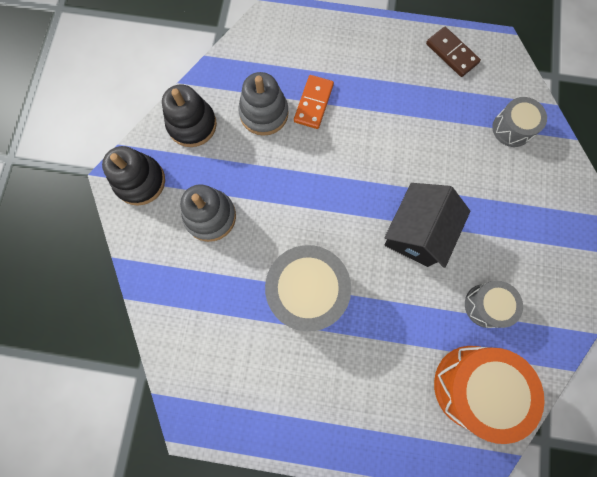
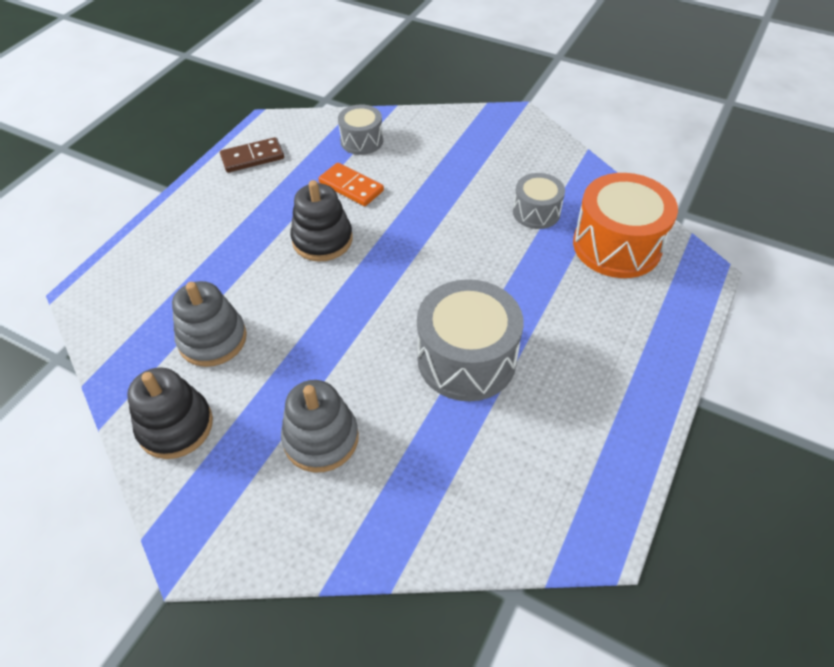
camera: 70 degrees left, 25 degrees down
black stacking toy [102,146,165,206] -> black stacking toy moved to [290,180,353,262]
orange domino [294,75,334,129] -> orange domino moved to [318,163,384,206]
black house [384,183,470,268] -> none

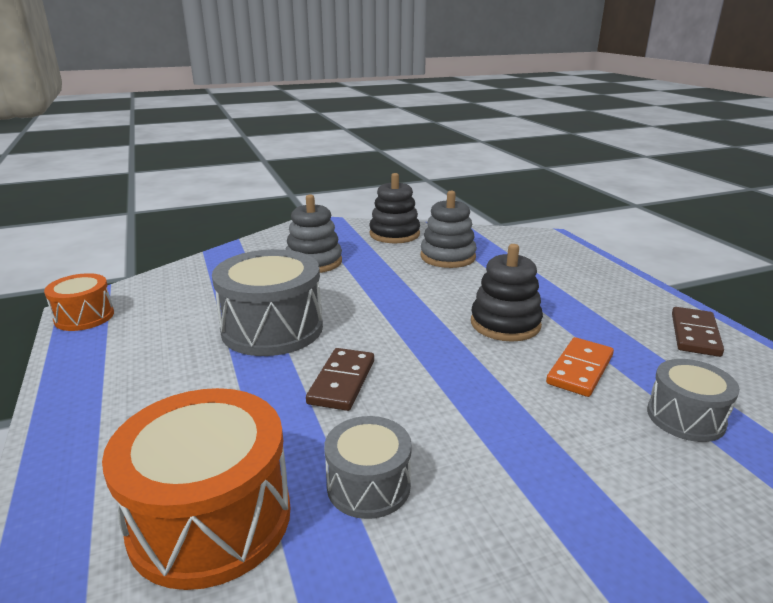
camera: 130 degrees right, 25 degrees down
orange domino [318,163,384,206] -> orange domino turned 45 degrees counterclockwise [546,337,614,397]
none -> orange drum [44,273,114,331]
none -> brown domino [306,348,374,411]

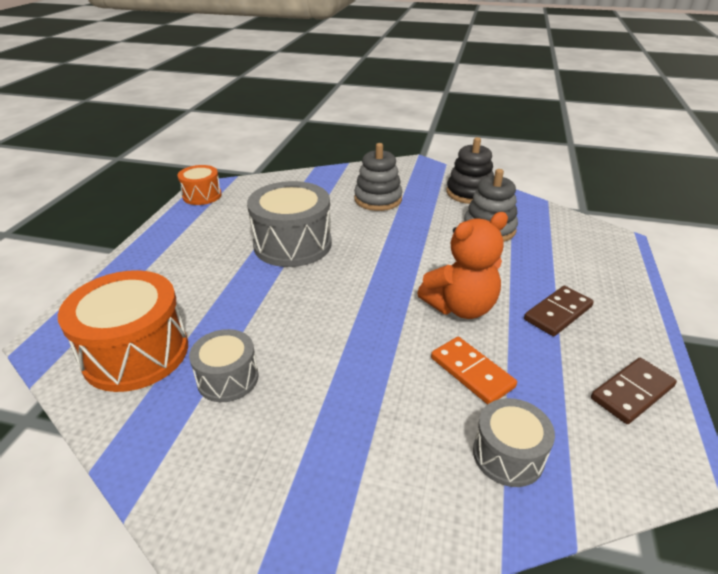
camera: 35 degrees right, 10 degrees up
brown domino [306,348,374,411] -> brown domino moved to [524,286,594,336]
black stacking toy [471,244,543,342] -> orange teddy bear [417,212,508,319]
orange domino [546,337,614,397] -> orange domino turned 75 degrees clockwise [431,337,517,405]

